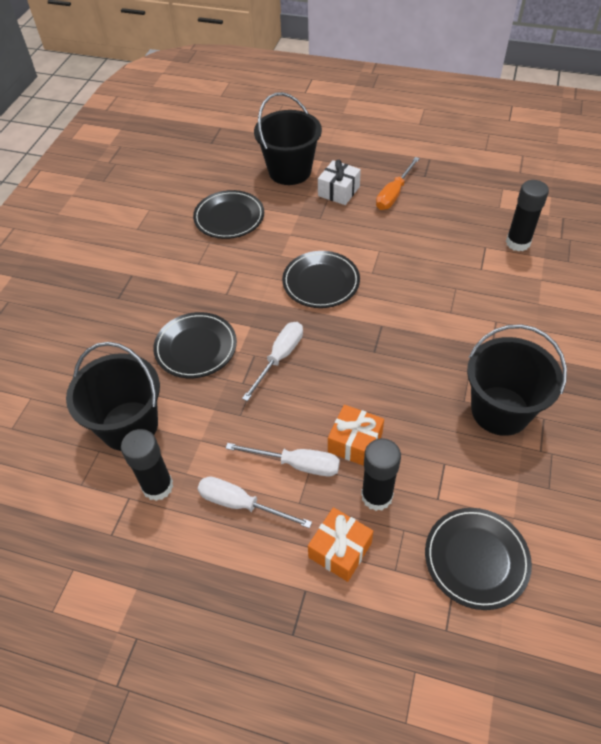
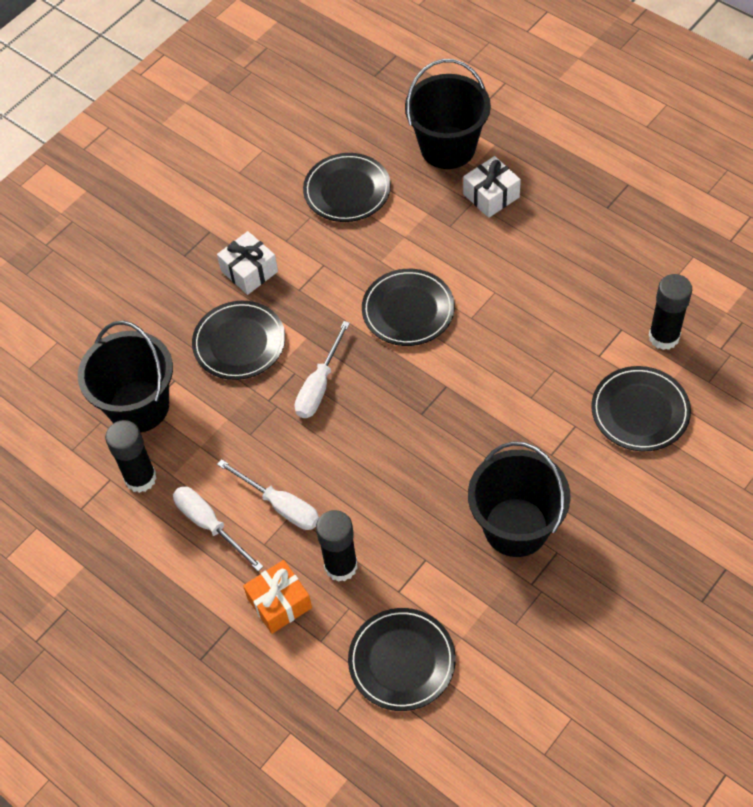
camera: 25 degrees right, 5 degrees up
white screwdriver [242,322,303,401] -> white screwdriver turned 150 degrees clockwise [294,321,350,418]
orange gift [328,405,384,466] -> none
orange screwdriver [376,157,420,210] -> none
none -> white gift [217,231,278,295]
none -> black plate [591,366,691,451]

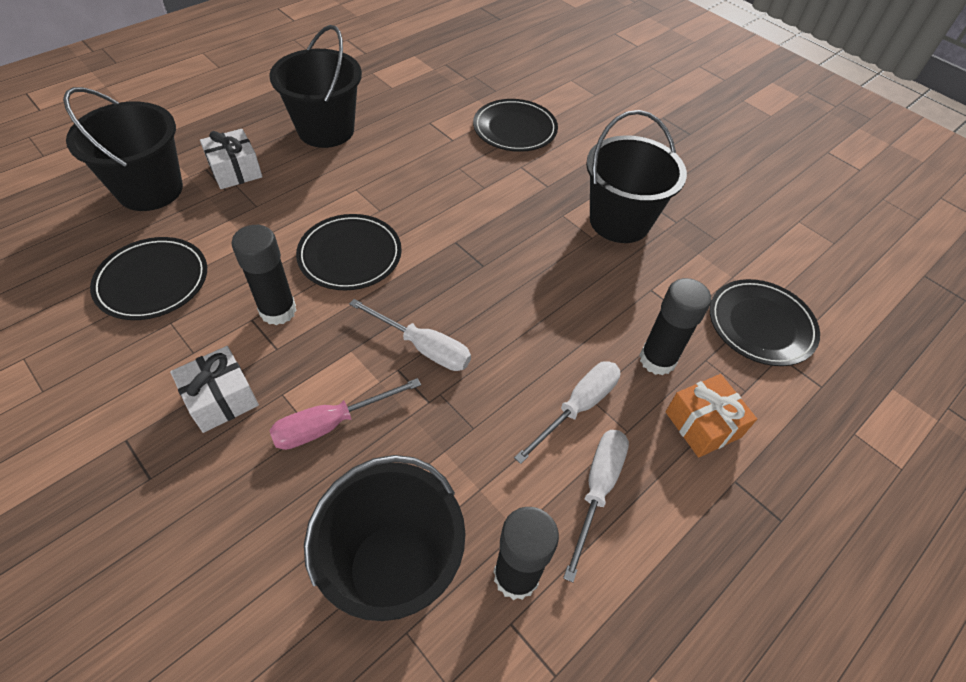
camera: 90 degrees left, 5 degrees down
white screwdriver [173,486,264,572] -> white screwdriver turned 150 degrees clockwise [563,430,629,583]
black plate [192,301,285,380] -> pink screwdriver [269,378,421,450]
black glue stick [648,274,692,350] -> black glue stick moved to [231,225,297,325]
none -> black bucket [269,25,362,148]

